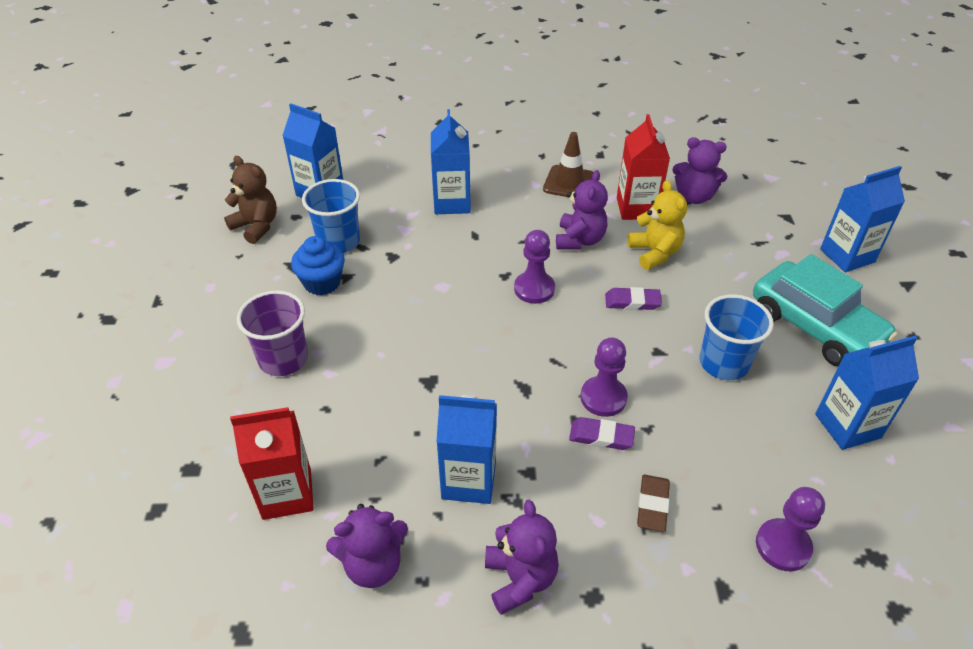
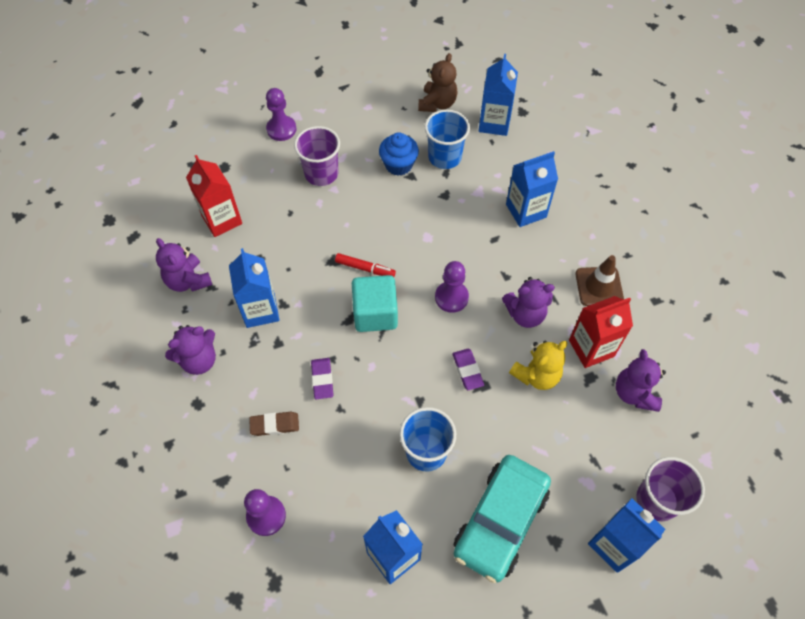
camera: 70 degrees right, 15 degrees up
purple pawn [581,338,628,417] -> purple pawn moved to [266,88,296,141]
none -> red marker [335,253,396,277]
none -> turquoise cube [352,275,398,332]
none -> purple cup [636,457,705,521]

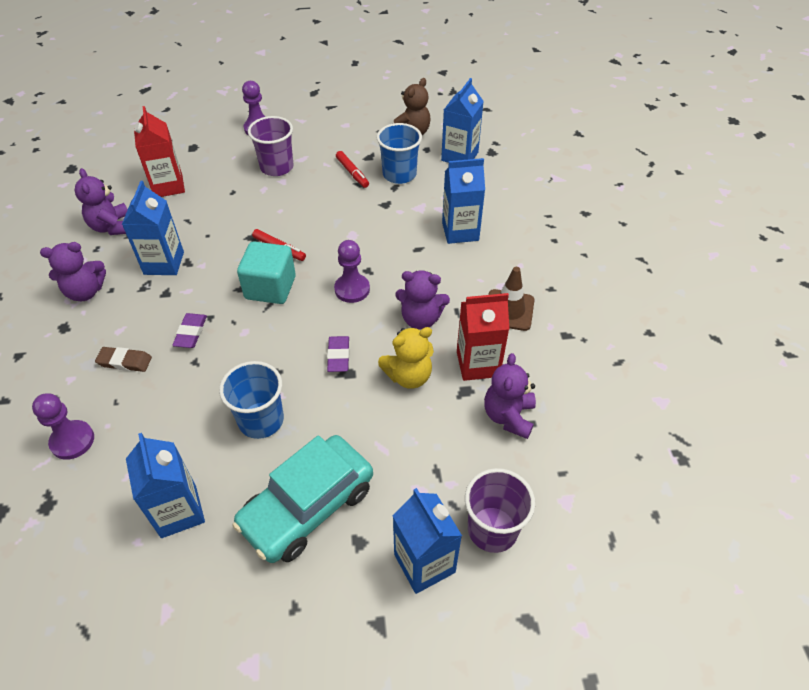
camera: 15 degrees right, 10 degrees down
blue cupcake [379,133,419,176] -> red marker [336,151,369,188]

